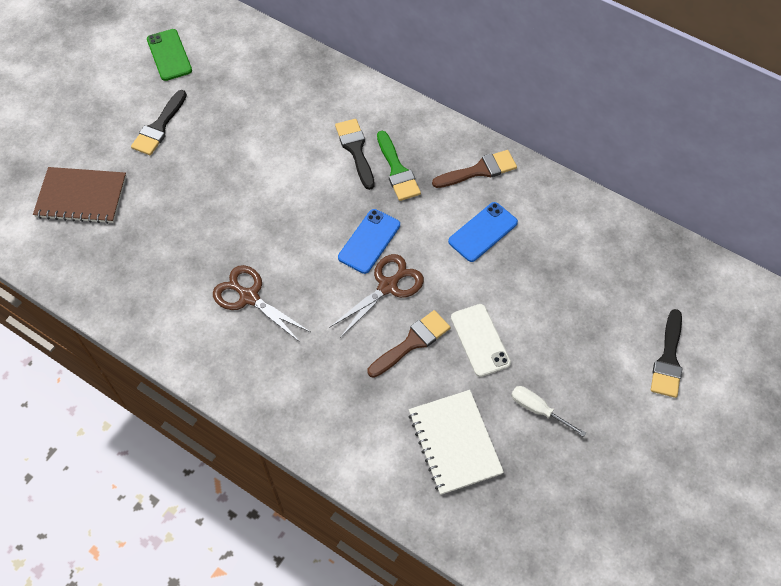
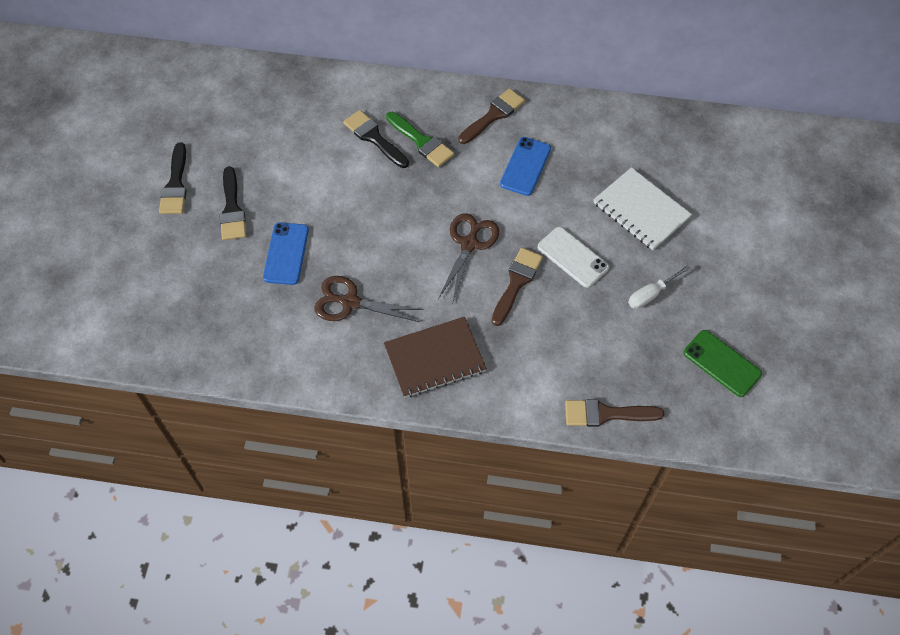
camera: 25 degrees left, 0 degrees up
brown notebook [33,167,126,224] -> brown notebook moved to [384,317,487,398]
green phone [147,29,192,81] -> green phone moved to [683,330,762,397]
blue phone [338,209,400,274] -> blue phone moved to [263,222,309,285]
white notebook [409,390,504,495] -> white notebook moved to [593,167,692,250]
white screwdriver [511,386,586,437] -> white screwdriver turned 45 degrees counterclockwise [628,265,690,309]
black brush [651,309,683,398] -> black brush moved to [219,166,246,240]
none -> brown brush [565,399,664,427]

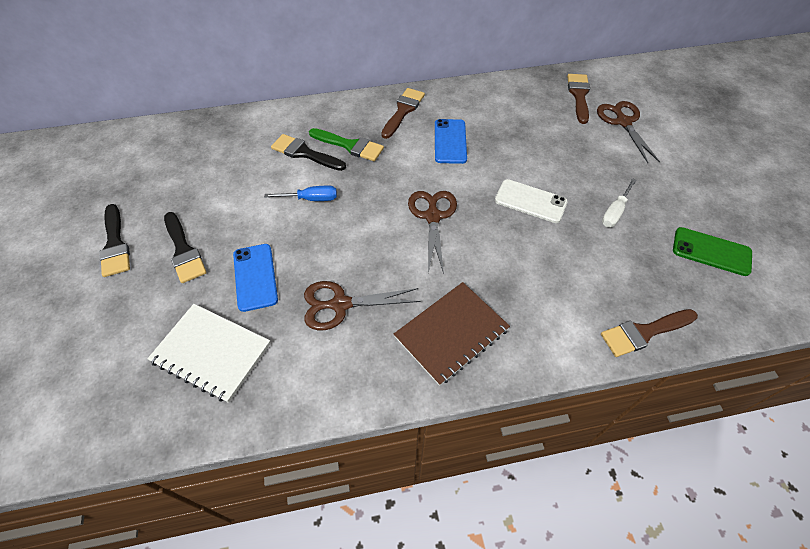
camera: 20 degrees left, 5 degrees down
brown brush [491,248,543,326] -> brown brush moved to [567,74,590,124]
white notebook [593,167,692,250] -> white notebook moved to [147,304,271,403]
none -> blue screwdriver [264,186,337,201]
none -> brown scissors [597,101,660,163]

